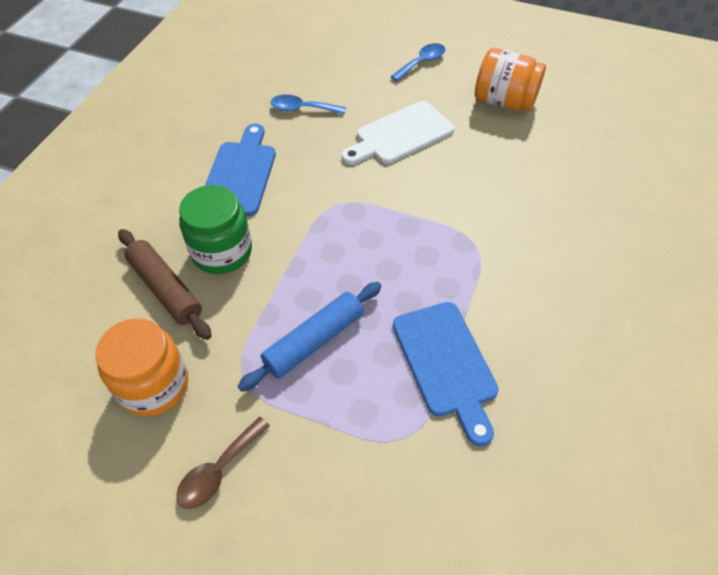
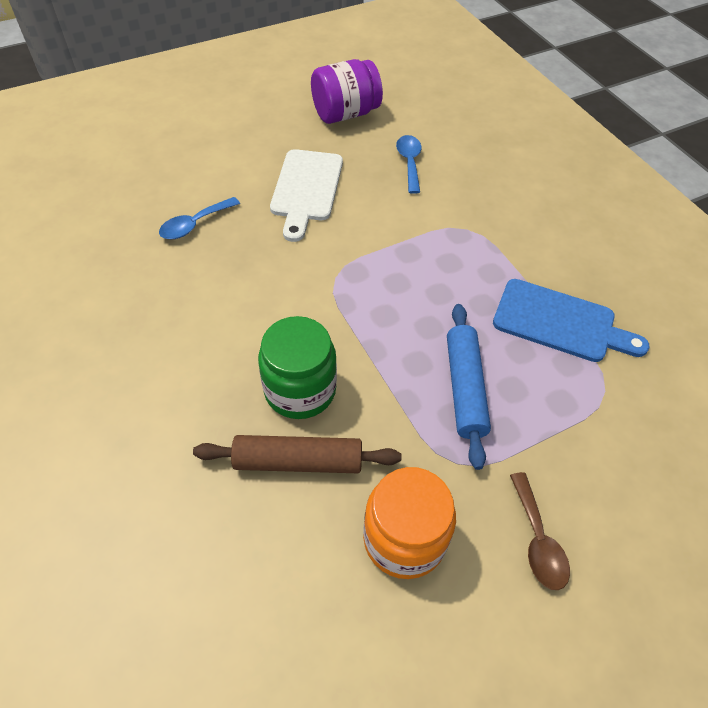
camera: 50 degrees left, 0 degrees up
blue cutting board [205,124,276,216] -> none
blue spoon [390,43,445,81] -> blue spoon moved to [396,135,421,194]
orange jar [475,48,546,111] -> purple jar [311,59,383,124]

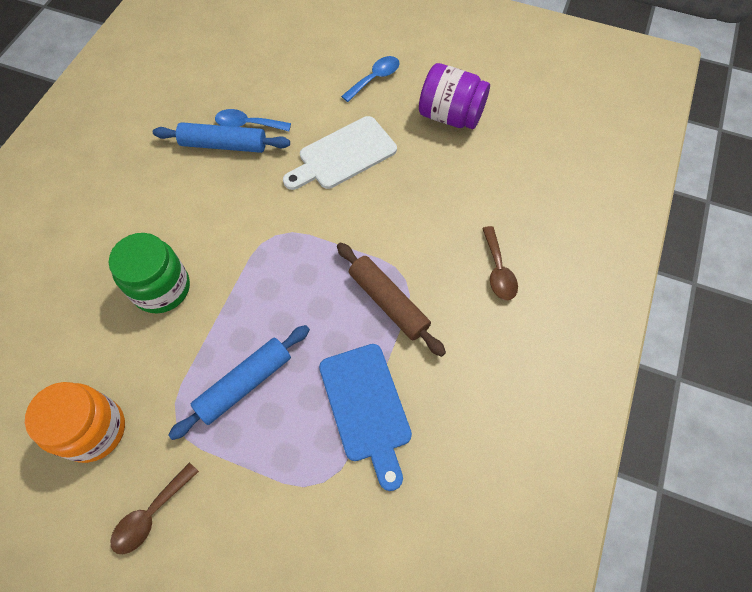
camera: 50 degrees right, 10 degrees up
brown rolling pin [193,435,401,473] -> brown rolling pin moved to [337,243,446,357]
blue spoon [396,135,421,194] -> blue spoon moved to [341,56,400,102]
none -> blue rolling pin [153,122,290,153]
none -> brown spoon [482,226,518,300]

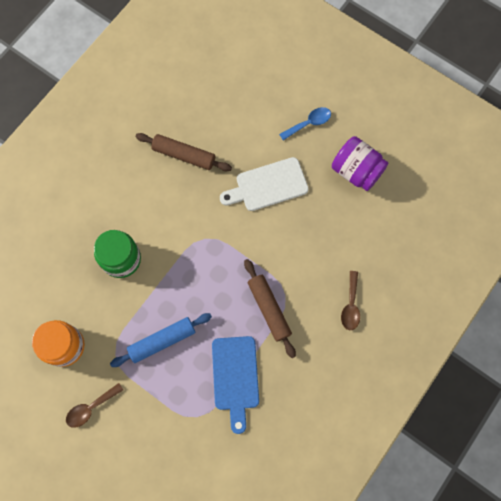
camera: 15 degrees right, 10 degrees up
blue rolling pin [153,122,290,153] -> brown rolling pin [136,133,232,171]
blue spoon [215,109,291,131] -> none

